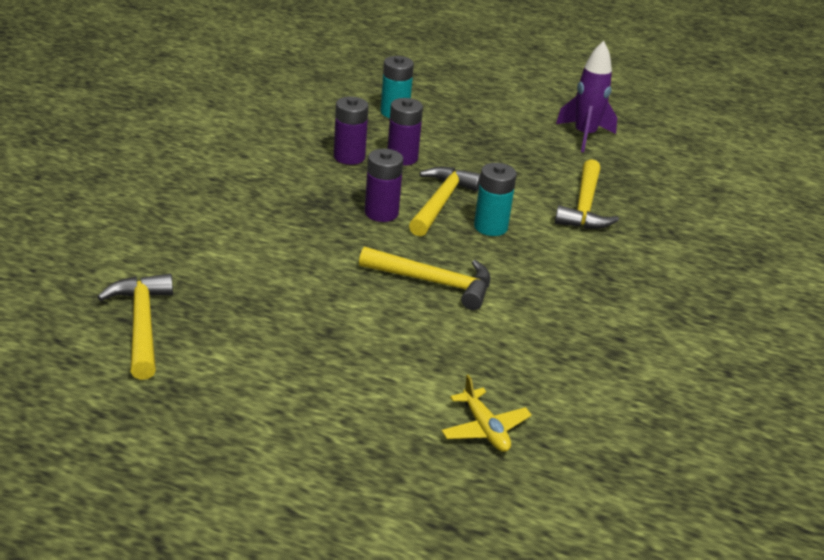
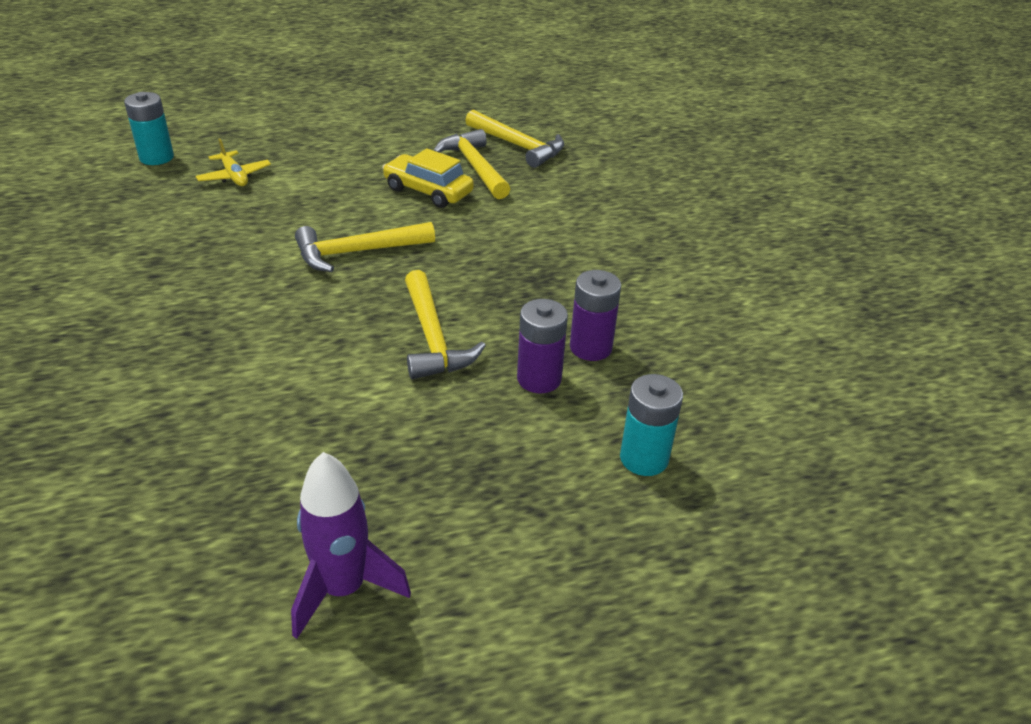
camera: 145 degrees right, 5 degrees up
purple battery [365,149,403,222] -> none
yellow plane [441,375,532,452] -> yellow plane turned 150 degrees counterclockwise [196,139,271,186]
turquoise battery [474,163,517,236] -> turquoise battery moved to [124,92,174,165]
yellow hammer [555,159,619,229] -> yellow hammer moved to [433,129,510,199]
none -> yellow car [382,148,474,208]

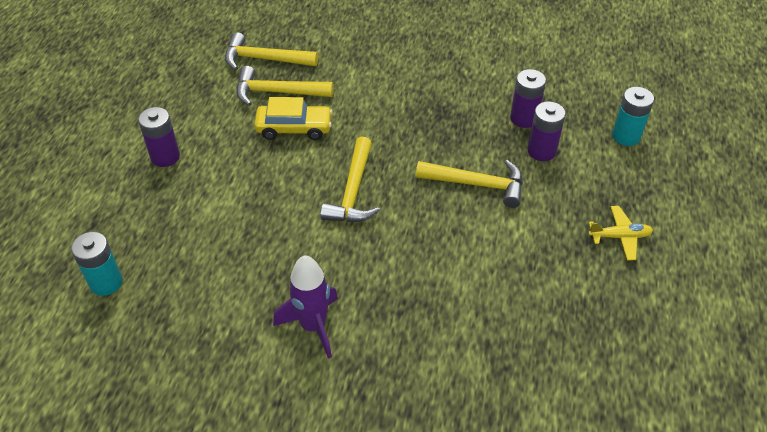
camera: 60 degrees left, 10 degrees up
yellow plane [196,139,271,186] -> yellow plane moved to [588,206,653,261]
purple rocket [291,452,411,639] -> purple rocket moved to [273,255,338,359]
yellow car [382,148,474,208] -> yellow car turned 150 degrees counterclockwise [254,97,332,140]
yellow hammer [465,110,564,168] -> yellow hammer turned 150 degrees counterclockwise [225,32,318,70]
none -> purple battery [138,107,180,167]

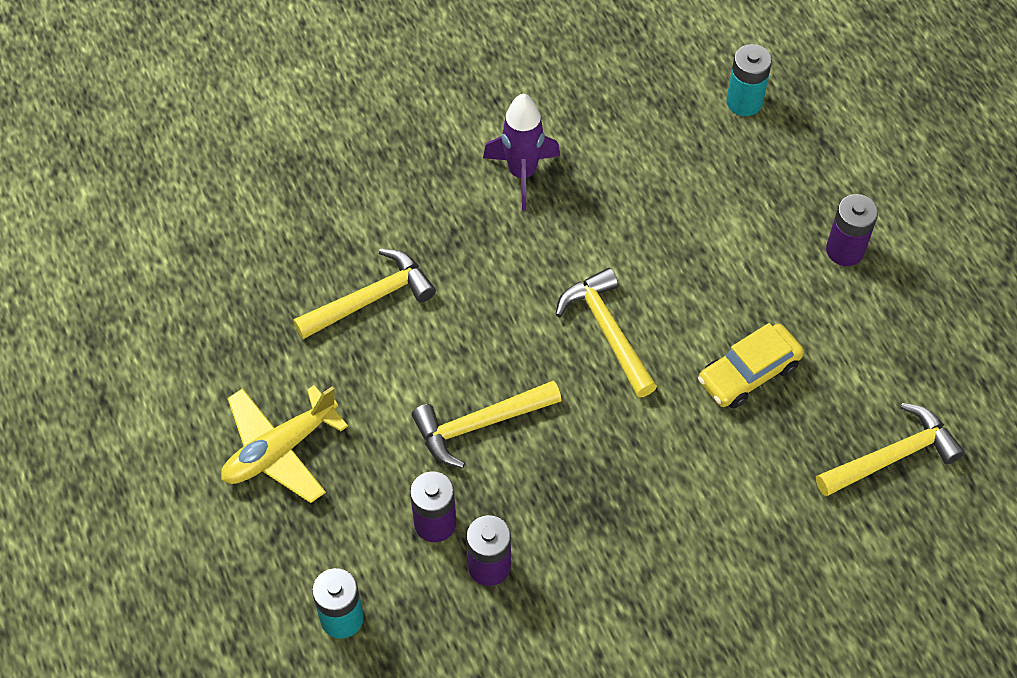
camera: 145 degrees right, 10 degrees up
yellow hammer [236,66,333,106] -> yellow hammer moved to [293,249,436,339]
yellow plane [588,206,653,261] -> yellow plane [221,385,348,503], size x1.63

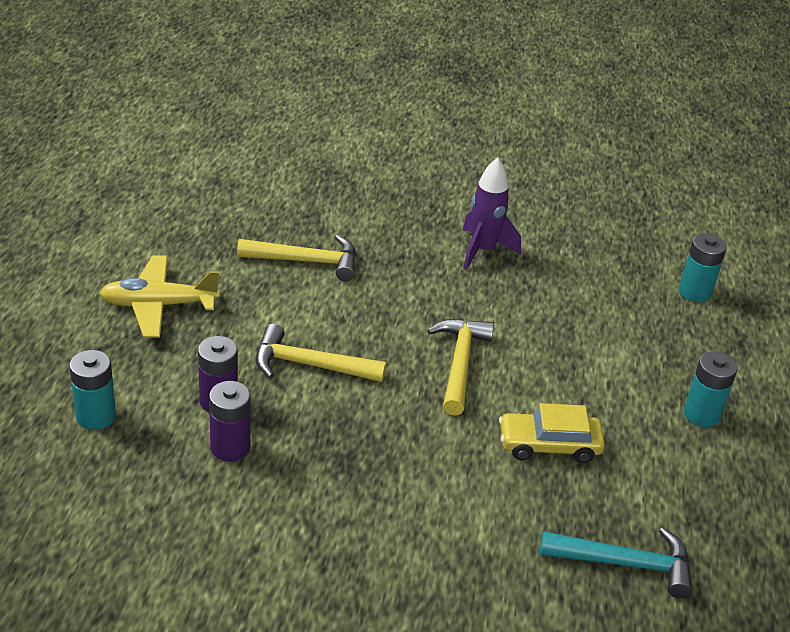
camera: 30 degrees right, 20 degrees down
yellow hammer [816,403,965,497] -> turquoise hammer [540,527,693,598]
purple battery [826,194,878,266] -> turquoise battery [684,351,738,427]

